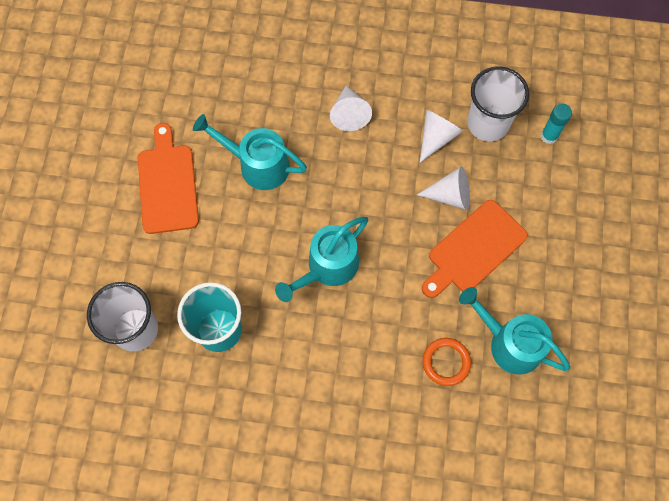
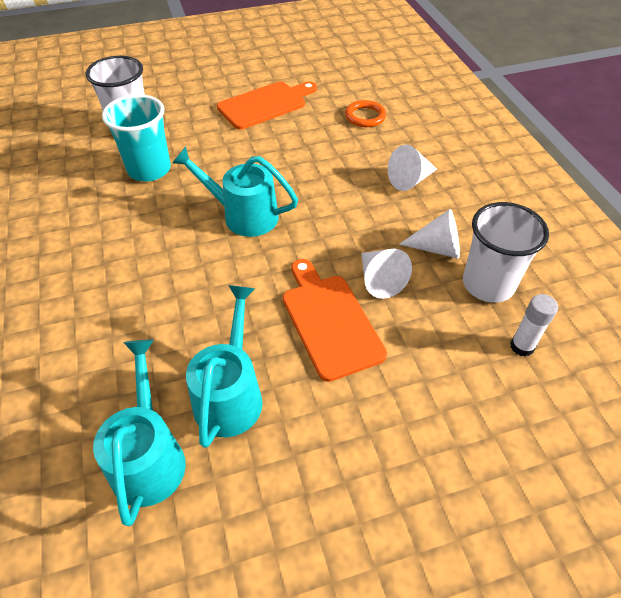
camera: 65 degrees right, 20 degrees down
turquoise watering can [193,114,307,190] -> turquoise watering can moved to [93,340,186,526]
orange cutting board [422,200,528,298] -> orange cutting board turned 45 degrees clockwise [283,259,387,382]
orange ring [422,338,471,386] -> orange ring moved to [345,100,386,127]
turquoise glue stick [541,103,572,144] -> white glue stick [510,294,558,357]

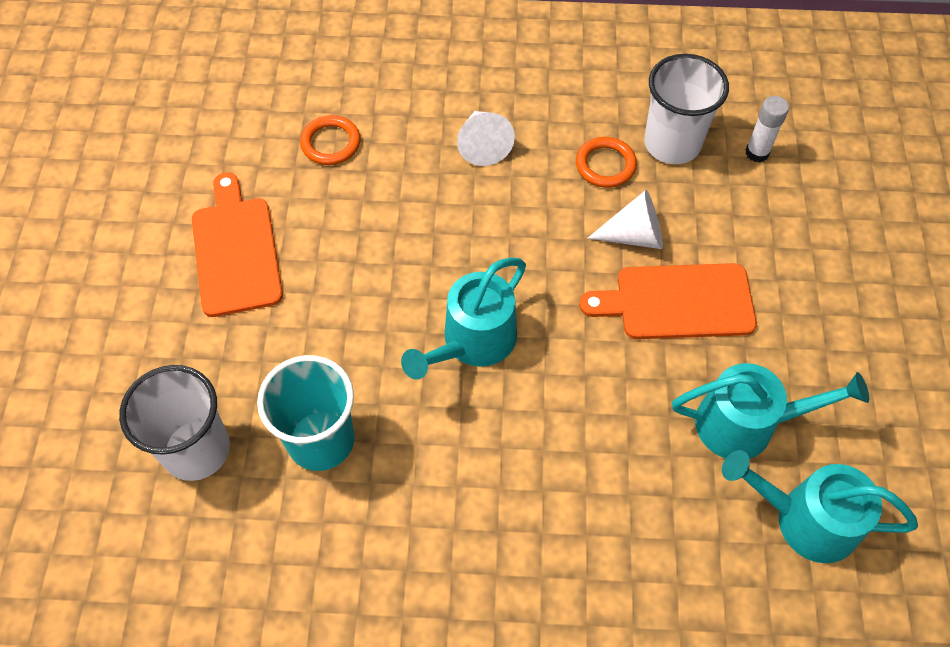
camera: 70 degrees left, 10 degrees up
turquoise watering can [186,285,262,448] -> turquoise watering can turned 150 degrees clockwise [672,363,869,459]
white cone [399,209,460,259] -> orange ring [576,137,637,188]

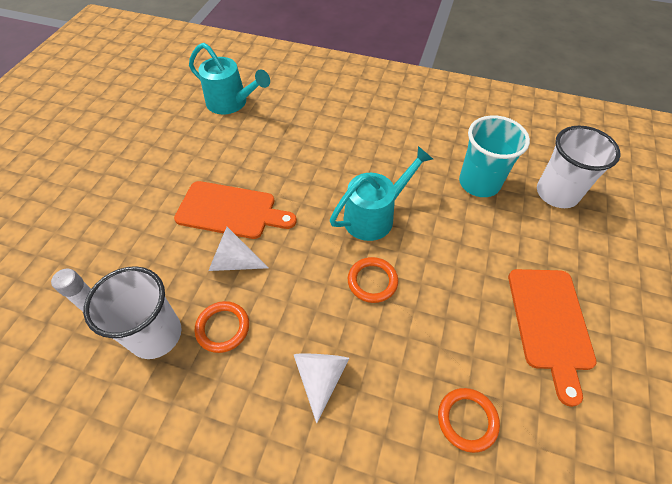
camera: 165 degrees left, 5 degrees down
turquoise watering can [672,363,869,459] -> none
none -> orange ring [348,257,398,303]

